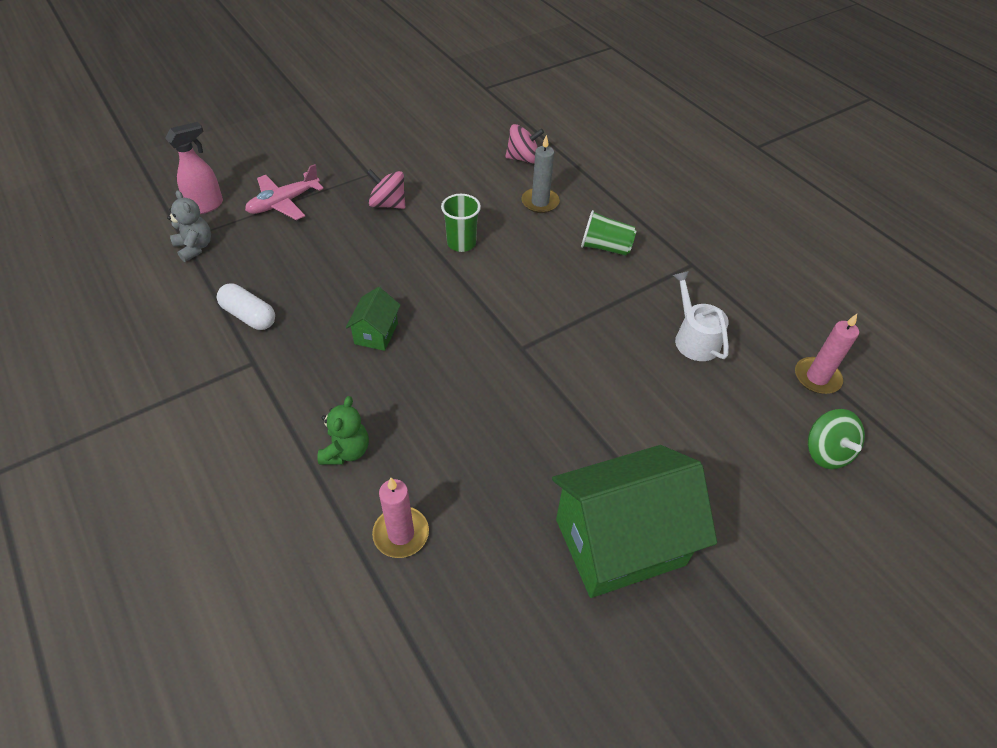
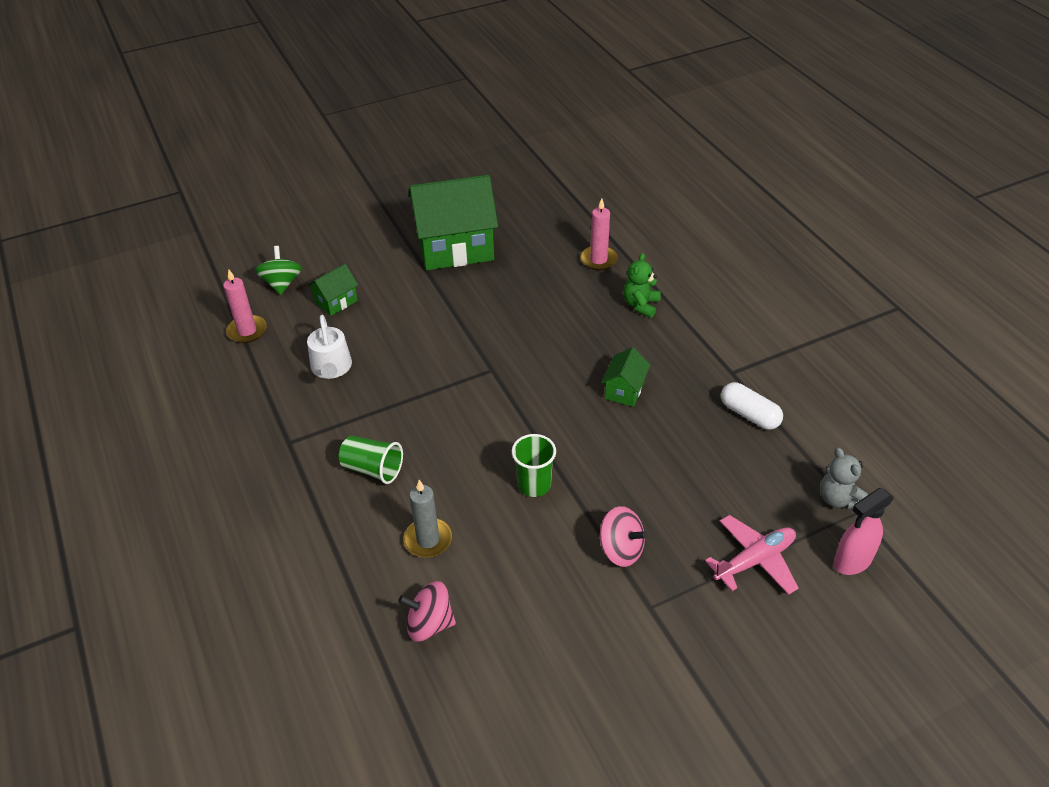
camera: 170 degrees left, 5 degrees down
none -> green house [307,264,358,316]

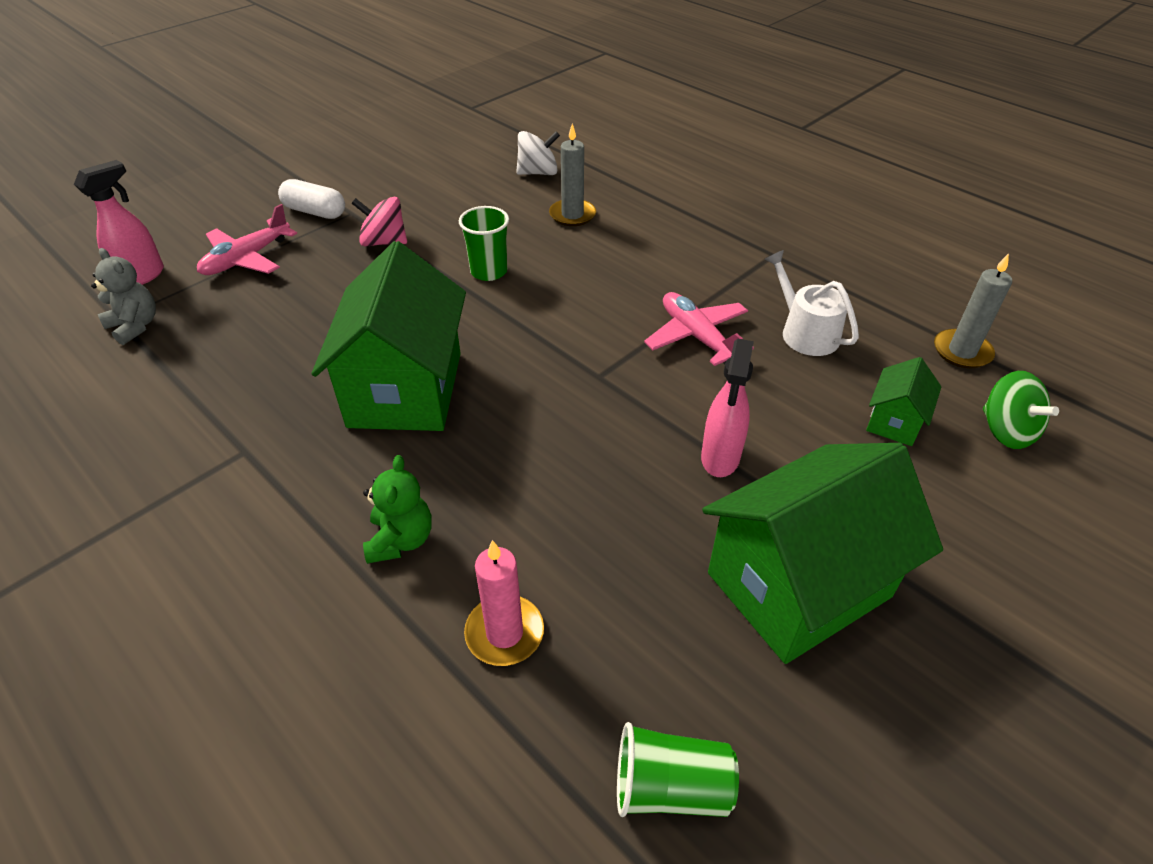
camera: 160 degrees right, 0 degrees up
pink candle [223,269,267,343] -> grey candle [934,253,1012,368]
green cup [339,435,403,484] -> green cup moved to [617,722,739,817]
pink spinning top [398,581,456,642] -> white spinning top [516,131,560,175]
green house [601,347,651,407] -> green house [312,241,466,431], size x2.20
white capsule [721,382,783,430] -> white capsule moved to [278,179,345,219]
none -> pink plane [644,292,754,366]
none -> pink spray bottle [701,339,754,477]

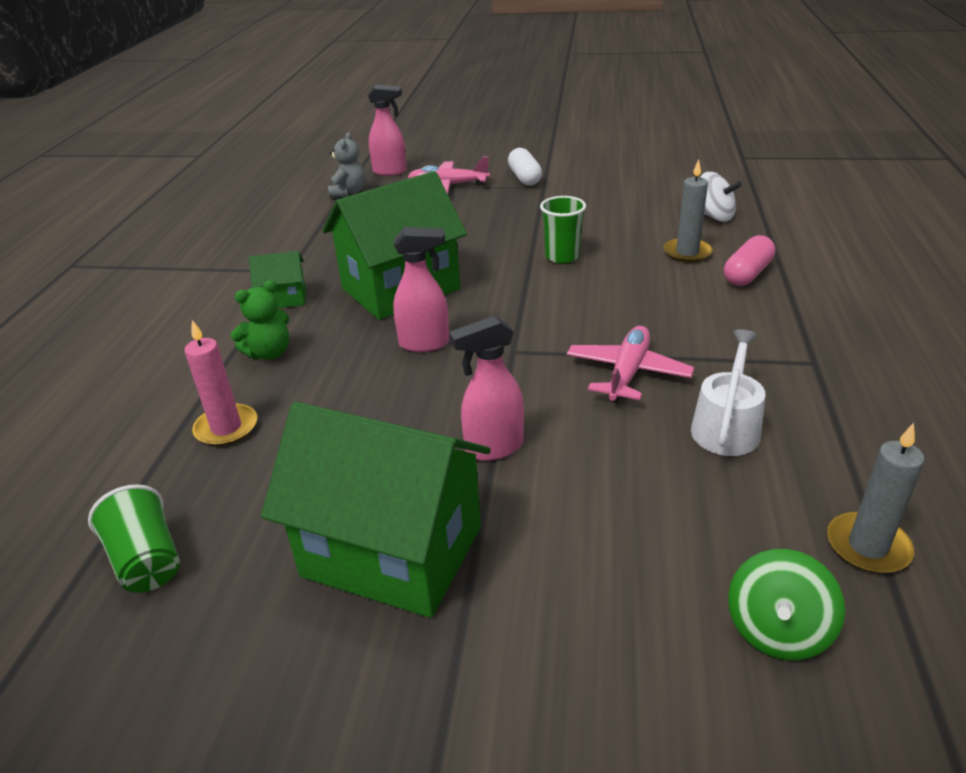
camera: 55 degrees right, 10 degrees down
pink spinning top [351,197,407,246] -> none
green house [866,357,941,446] -> green house moved to [249,251,306,308]
none -> pink spray bottle [393,227,449,352]
none -> pink capsule [724,235,776,286]

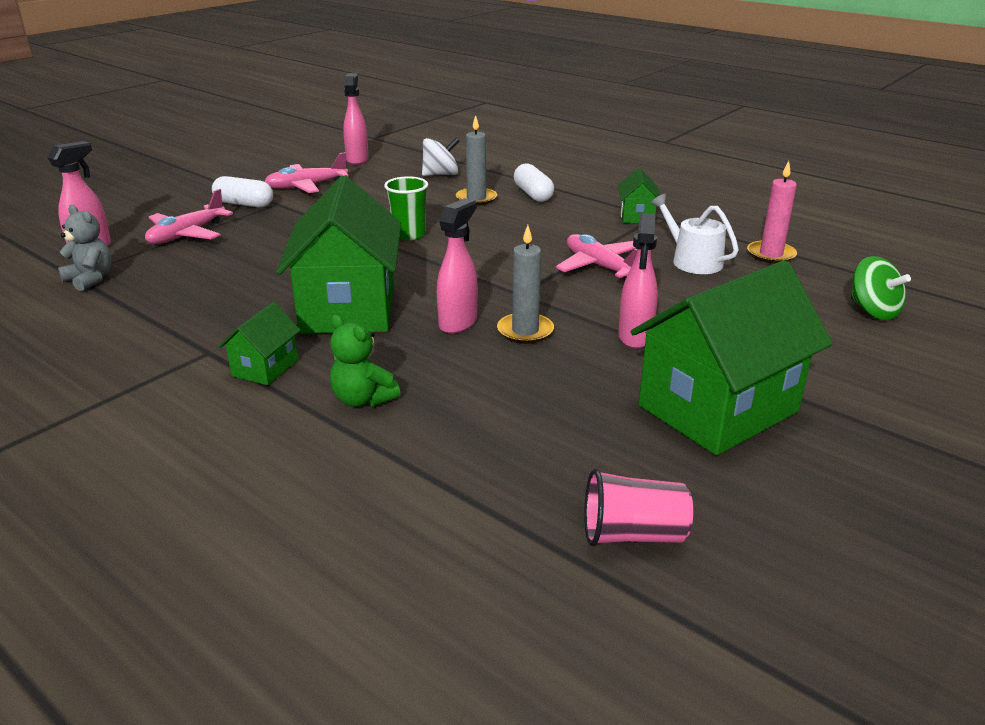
camera: 60 degrees left, 5 degrees down
green cup [88,484,180,593] -> pink cup [584,469,693,546]
pink candle [185,320,257,446] -> pink candle moved to [747,161,797,264]
green teddy bear [231,280,289,360] -> green teddy bear turned 135 degrees clockwise [330,315,400,407]
pink capsule [724,235,776,286] -> white capsule [514,163,554,202]
grey candle [827,423,925,574] -> grey candle moved to [497,225,554,344]
none -> pink plane [264,152,349,193]
none -> pink spray bottle [343,73,369,165]
none -> green house [618,168,660,223]

